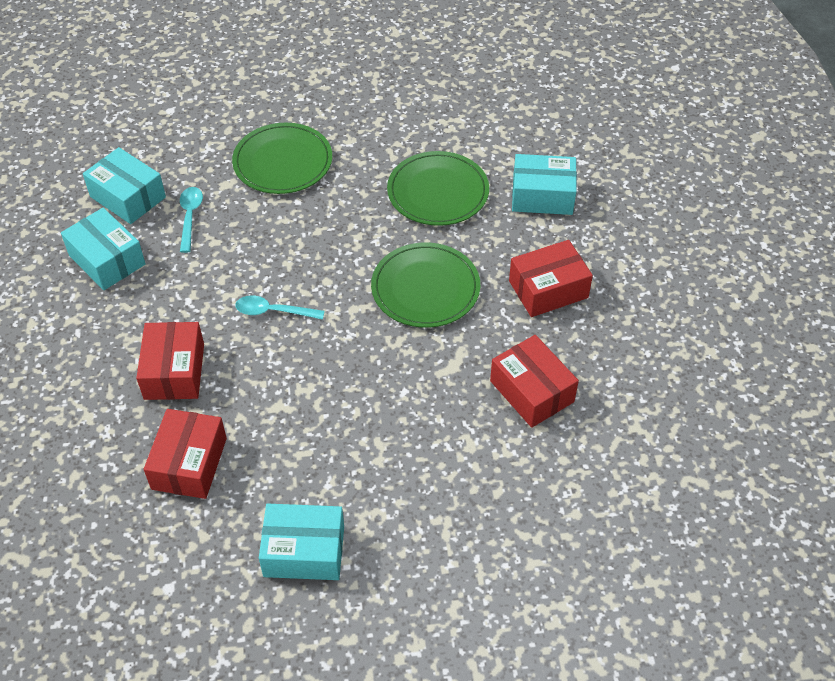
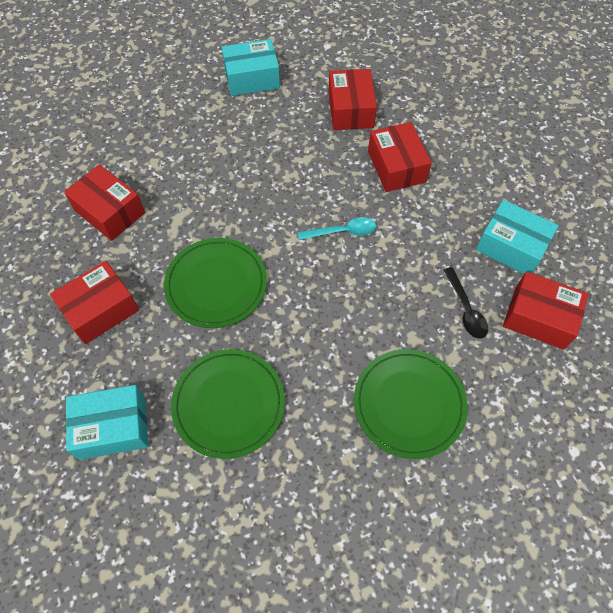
camera: 165 degrees right, 10 degrees up
turquoise box [83,147,166,224] -> red box [503,271,589,350]
turquoise spoon [180,187,203,253] -> black spoon [444,267,488,339]

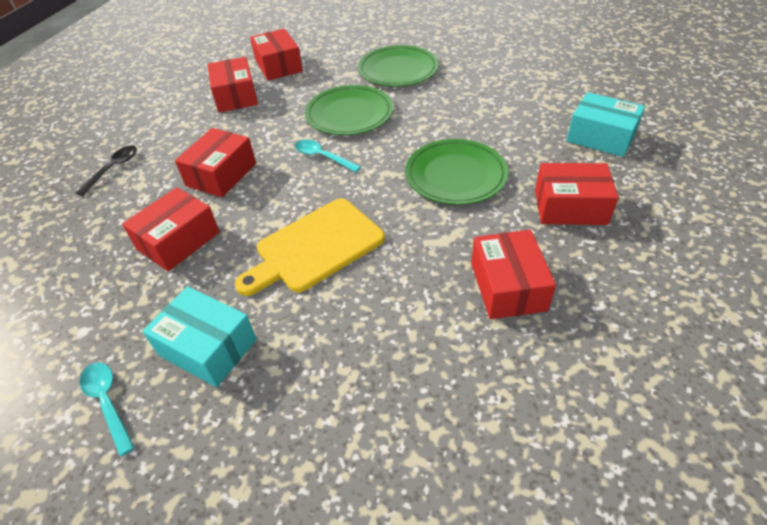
camera: 135 degrees left, 15 degrees down
green plate [171,349,285,459] -> green plate moved to [305,85,393,135]
black spoon [444,267,488,339] -> black spoon moved to [76,146,137,196]
turquoise box [476,200,559,274] -> red box [207,57,258,113]
none -> turquoise spoon [79,363,135,456]
none -> yellow cutting board [235,198,385,296]

